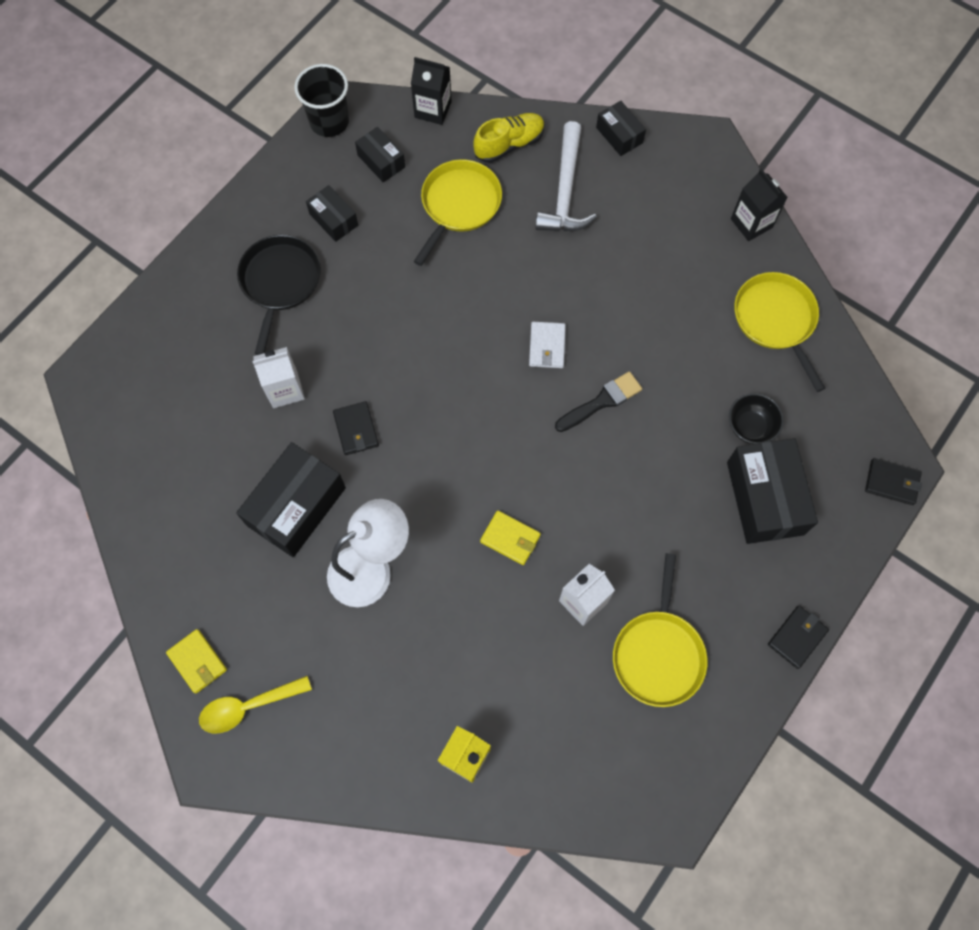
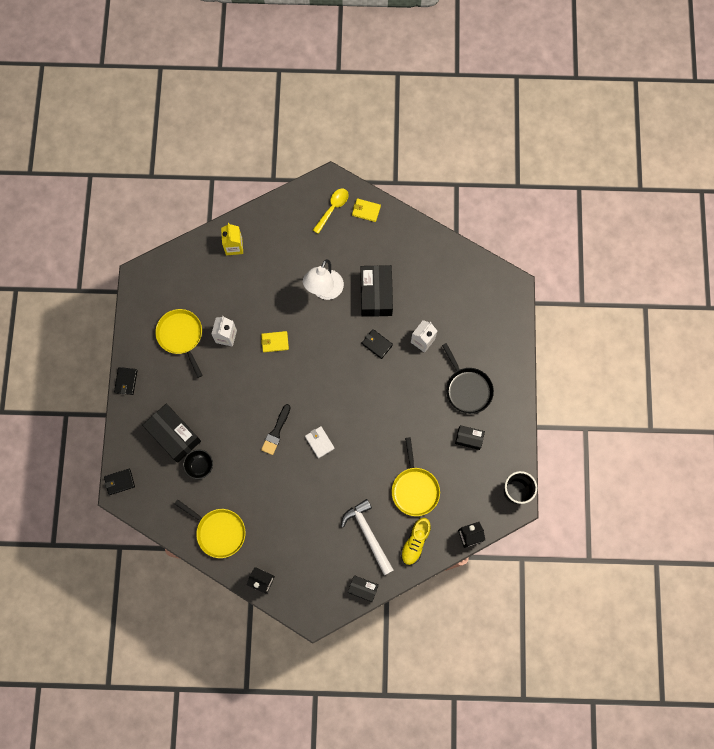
camera: 145 degrees right, 5 degrees up
black box [355,127,405,182] -> none

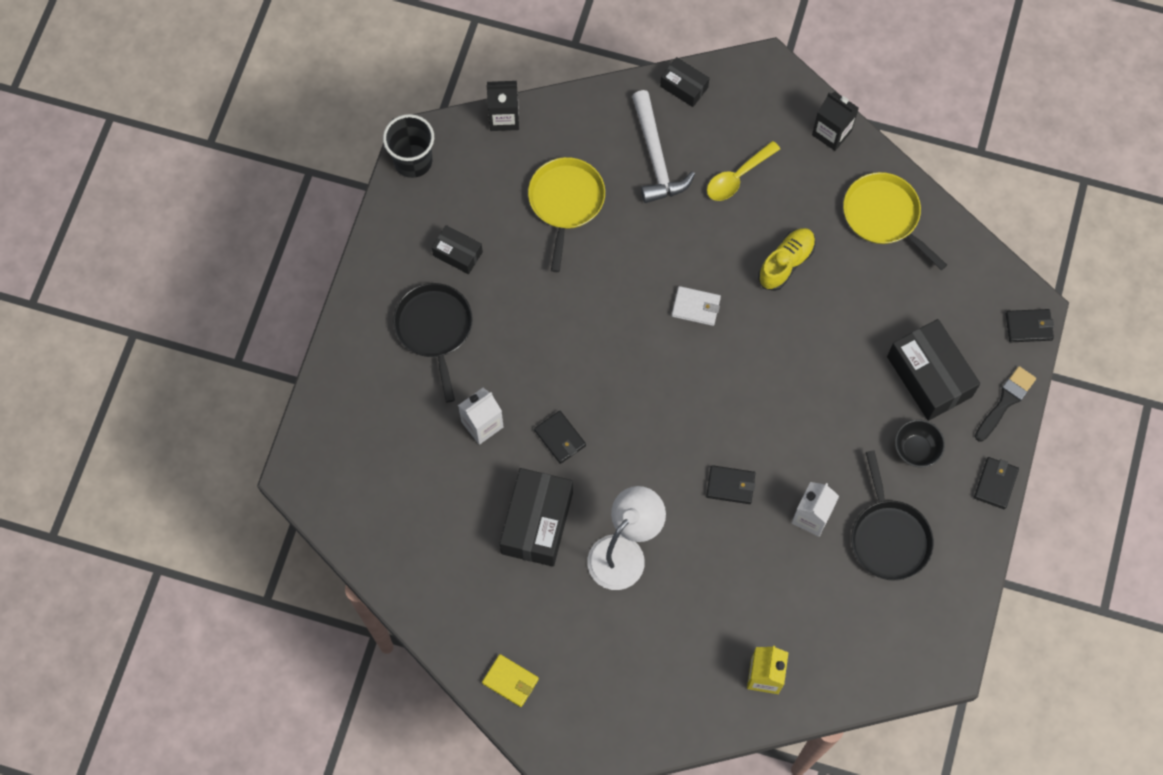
camera: 165 degrees left, 5 degrees down
yellow pan [155,309,203,378] -> black pan [851,450,934,581]
black bowl [183,450,213,479] -> black bowl moved to [895,419,945,468]
yellow wallet [261,331,289,352] -> black wallet [706,465,755,504]
black brush [261,404,291,455] -> black brush moved to [975,366,1036,441]
white wallet [305,426,335,458] -> white wallet turned 60 degrees counterclockwise [672,286,721,326]
yellow spoon [313,189,349,234] -> yellow spoon moved to [707,141,780,201]
yellow shoe [401,518,431,565] -> yellow shoe moved to [758,228,816,291]

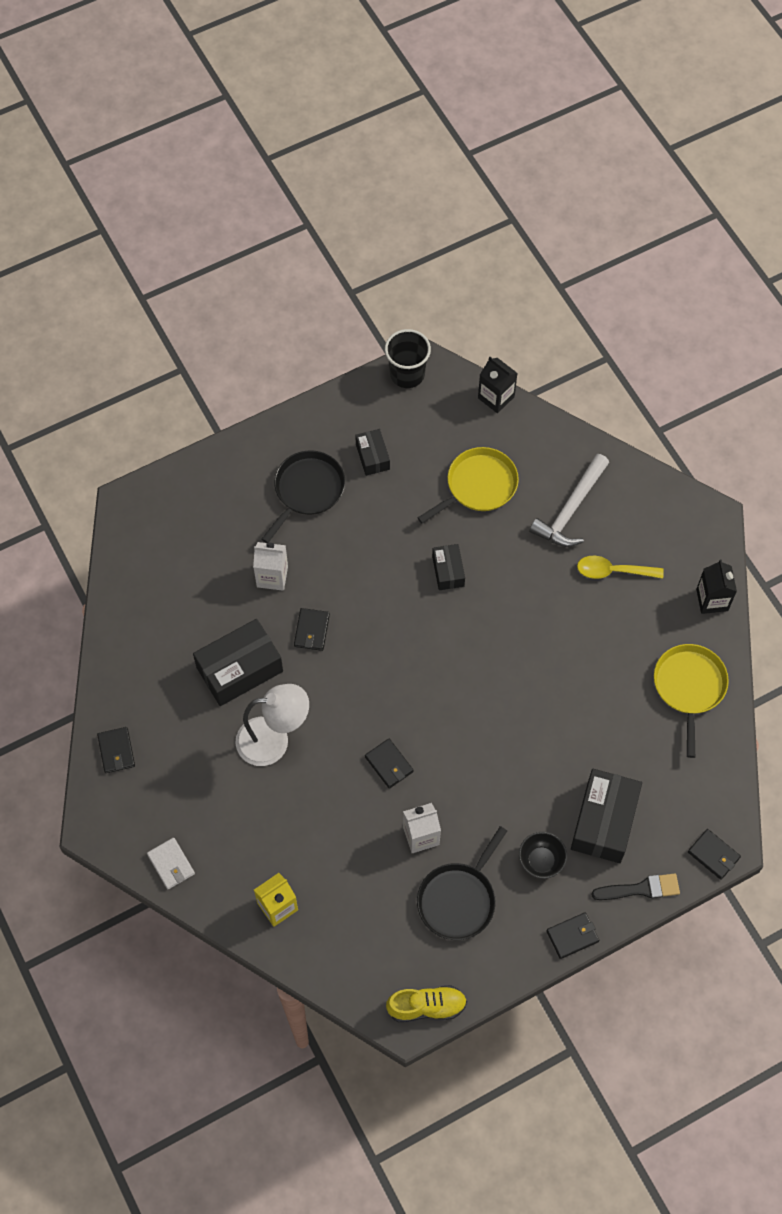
camera: 45 degrees right, 5 degrees down
yellow wallet [482,654,539,707] -> black wallet [97,727,135,773]
black box [660,57,709,107] -> black box moved to [432,544,465,590]
white wallet [672,286,721,326] -> white wallet moved to [147,838,195,889]
yellow shoe [758,228,816,291] -> yellow shoe moved to [386,985,467,1022]

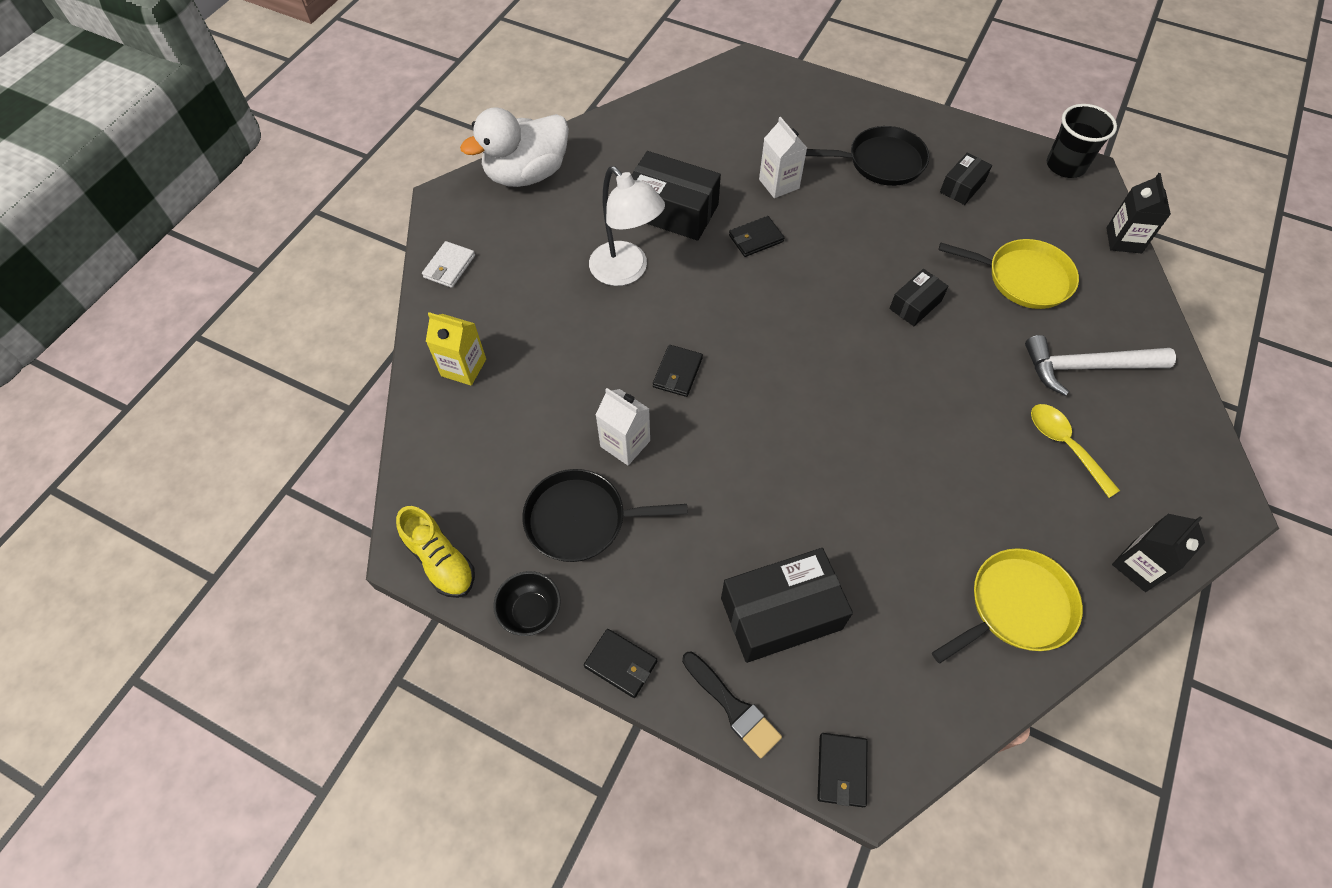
camera: 55 degrees right, 5 degrees down
black wallet [97,727,135,773] -> white duck [460,107,569,187]
black bowl [519,832,567,879] -> black bowl moved to [493,571,561,636]

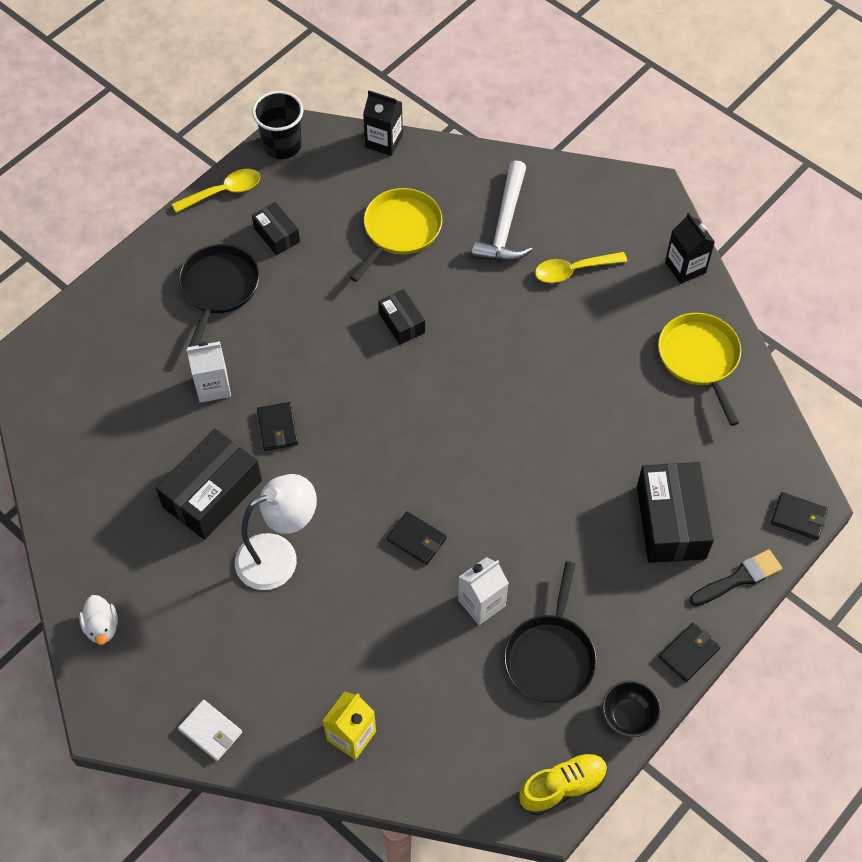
camera: 75 degrees left, 0 degrees up
white duck [460,107,569,187] -> white duck [79,595,118,645], size x0.46
none -> yellow spoon [172,169,260,213]

